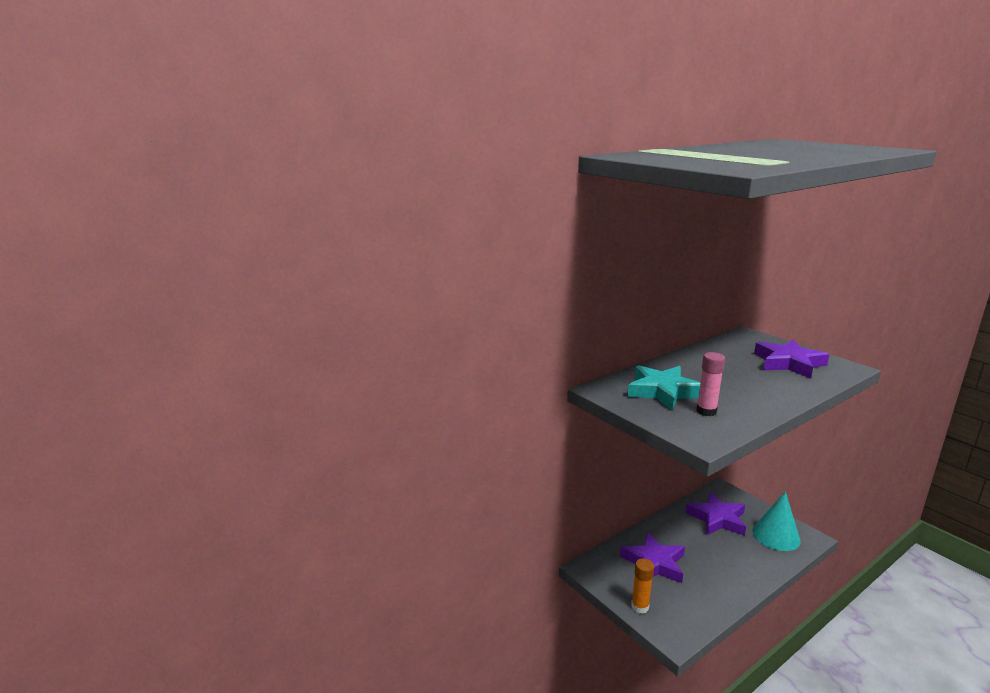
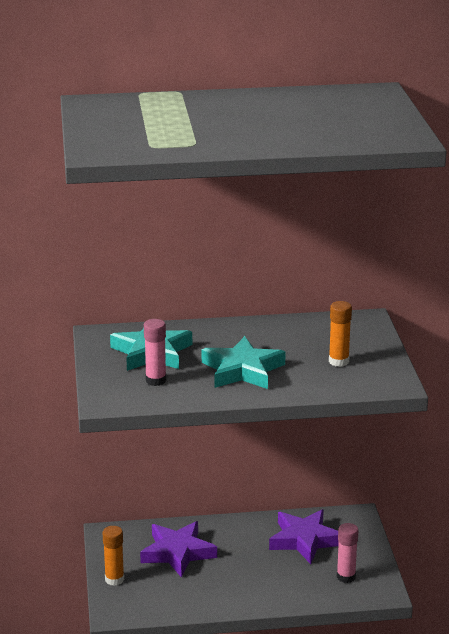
camera: 30 degrees right, 5 degrees up
turquoise cone [752,491,801,551] -> pink glue stick [337,523,358,583]
purple star [754,339,830,379] -> orange glue stick [329,301,352,367]
none -> turquoise star [202,336,286,389]

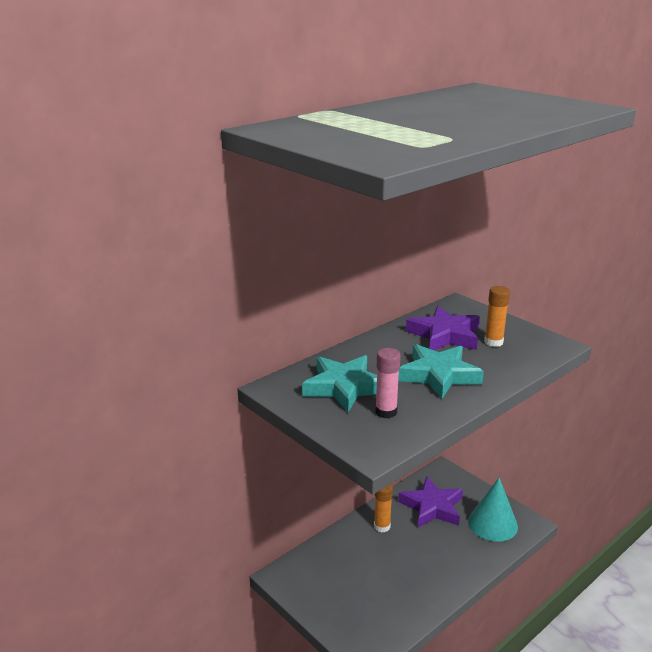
camera: 35 degrees left, 0 degrees up
orange glue stick [103,526,124,586] -> orange glue stick moved to [374,484,393,533]
purple star [140,521,217,578] -> purple star moved to [406,306,480,350]
pink glue stick [337,523,358,583] -> turquoise cone [468,478,518,542]

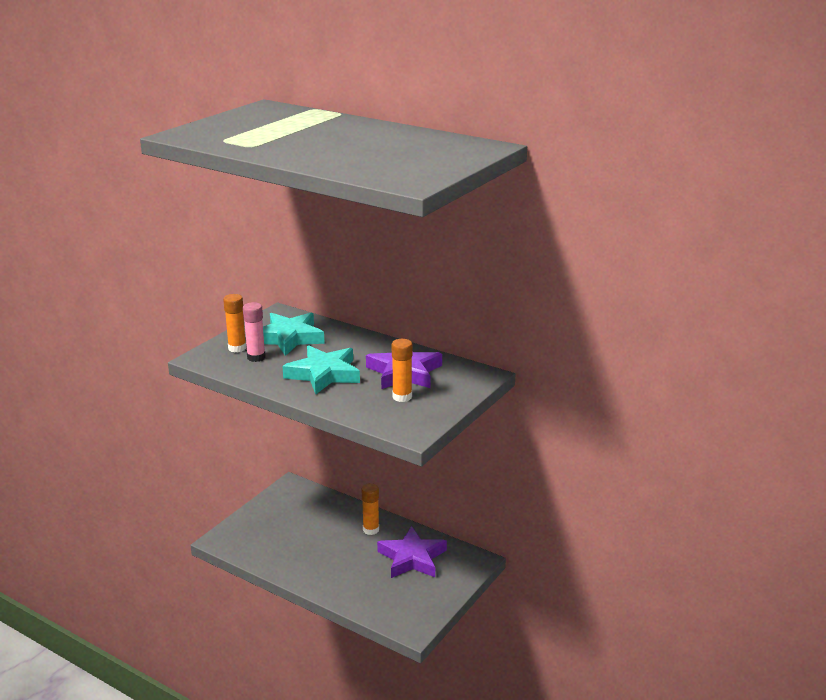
camera: 75 degrees right, 0 degrees up
turquoise cone [468,478,518,542] -> none
none -> orange glue stick [223,294,247,352]

